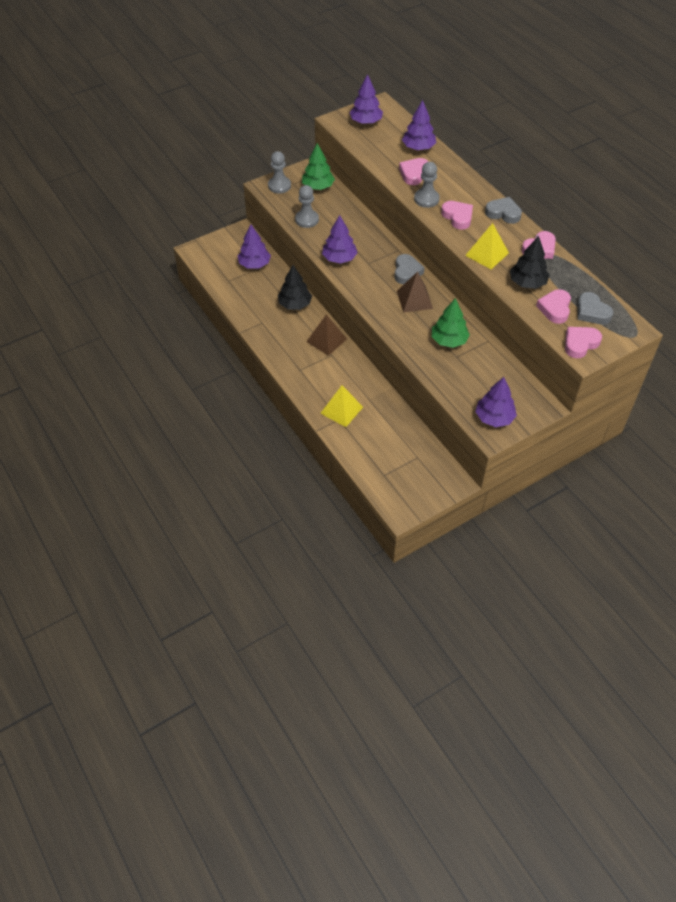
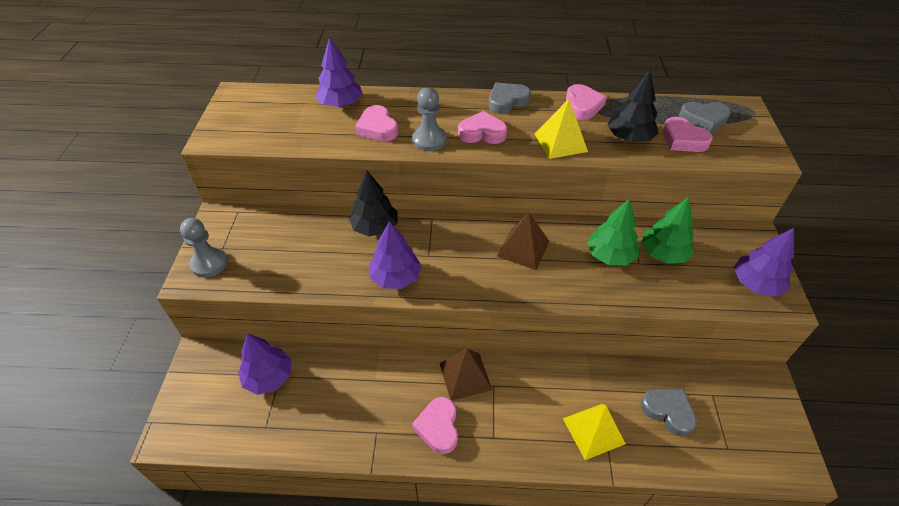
camera: 55 degrees left, 5 degrees down
black tree [278,265,312,310] -> black tree moved to [349,171,398,236]
grey pawn [295,185,319,228] -> none
green tree [302,143,335,190] -> green tree moved to [641,197,694,264]
purple tree [350,74,383,124] -> none
grey heart [394,254,425,284] -> grey heart moved to [641,389,697,436]
pink heart [565,327,602,358] -> pink heart moved to [412,397,458,454]

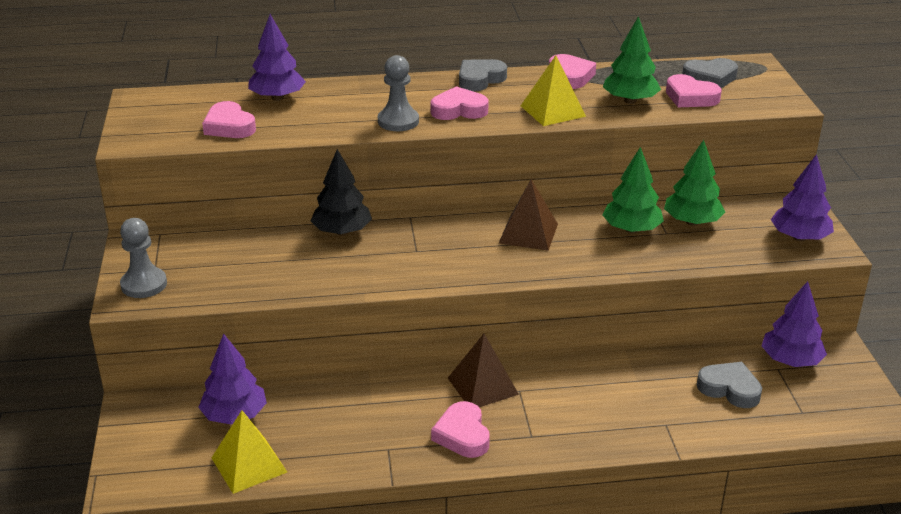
camera: 10 degrees left, 15 degrees down
pink heart [355,105,398,142] -> pink heart moved to [202,101,256,138]
purple tree [369,221,422,289] -> purple tree moved to [762,281,827,367]
yellow pyramid [563,404,626,460] -> yellow pyramid moved to [212,410,287,494]
black tree [607,70,659,142] -> green tree [603,16,661,104]

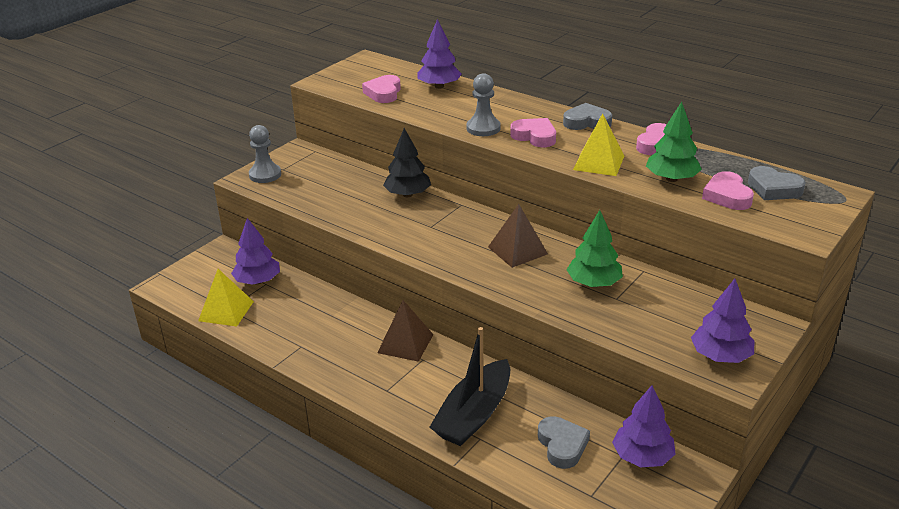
camera: 45 degrees right, 0 degrees up
pink heart [431,401,490,458] -> none
green tree [664,140,725,226] -> none
none -> black boat [430,327,510,446]

